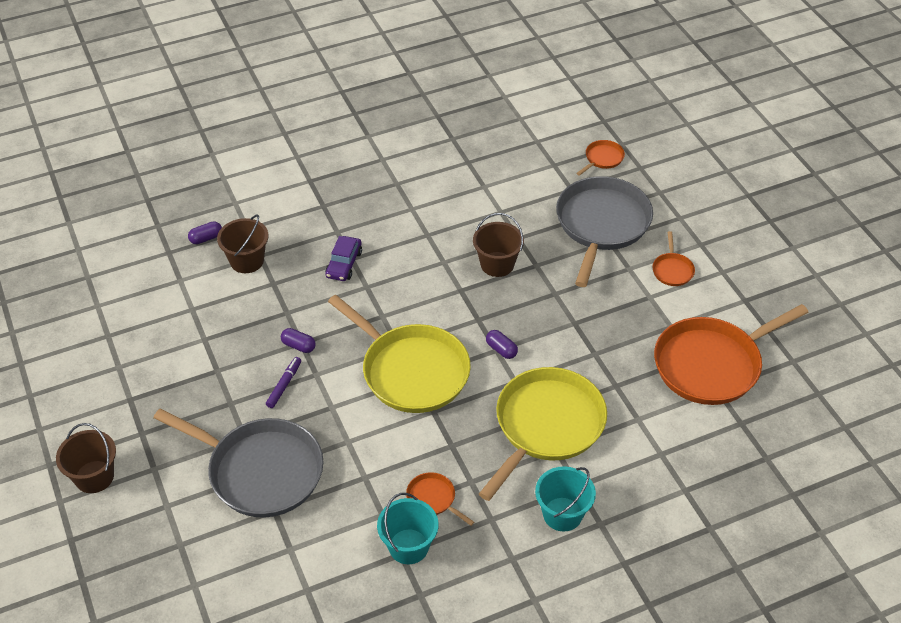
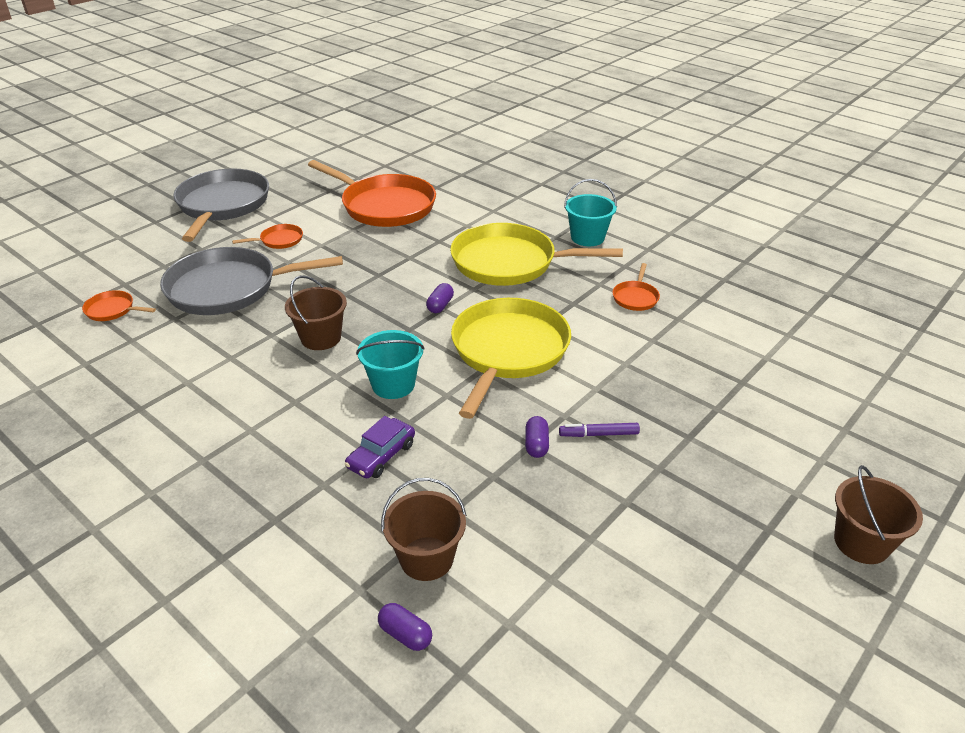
camera: 115 degrees left, 10 degrees down
grey pan [153,409,323,517] -> grey pan moved to [173,168,269,242]
purple car [325,236,362,281] -> purple car turned 135 degrees clockwise [345,416,415,478]
turquoise bucket [377,493,438,564] -> turquoise bucket moved to [356,330,425,399]

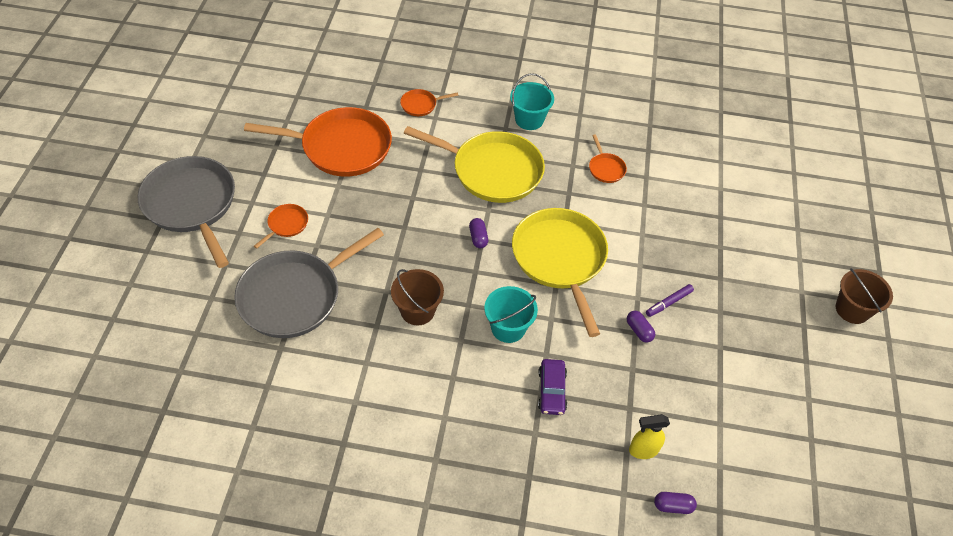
camera: 35 degrees left, 15 degrees up
orange pan [82,290,156,321] -> orange pan moved to [400,89,458,116]
brown bucket [381,478,467,581] -> yellow spray bottle [629,414,670,459]
yellow pan [450,223,623,286] -> yellow pan turned 135 degrees counterclockwise [404,126,545,203]

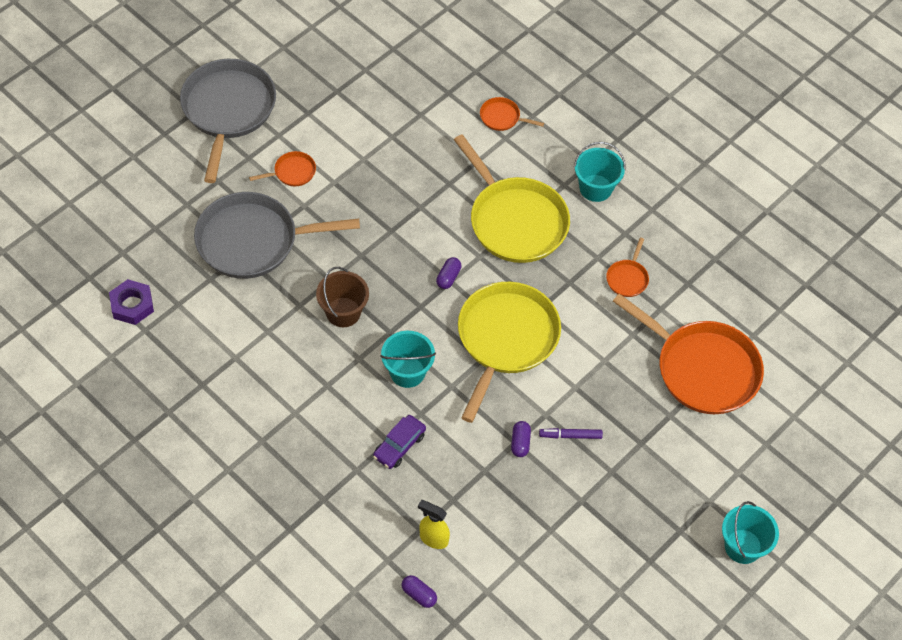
camera: 35 degrees right, 5 degrees up
orange pan [244,107,392,177] -> orange pan moved to [613,294,764,414]
brown bucket [836,268,893,324] -> turquoise bucket [722,501,779,564]
none -> purple nut [109,279,154,325]

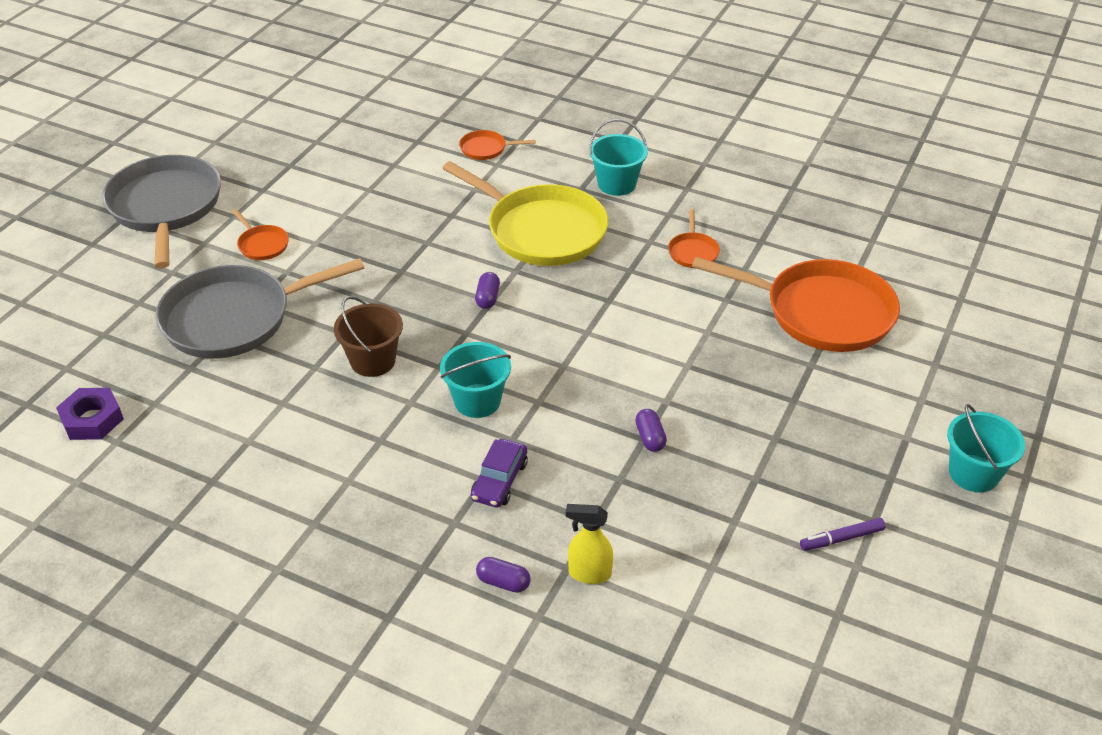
camera: 15 degrees left, 15 degrees down
orange pan [249,151,316,186] -> orange pan turned 90 degrees clockwise [232,209,289,260]
purple capsule [401,575,437,608] -> purple capsule moved to [476,557,531,593]
yellow pan [458,282,561,423] -> none
purple marker [539,428,603,439] -> purple marker moved to [800,518,885,551]

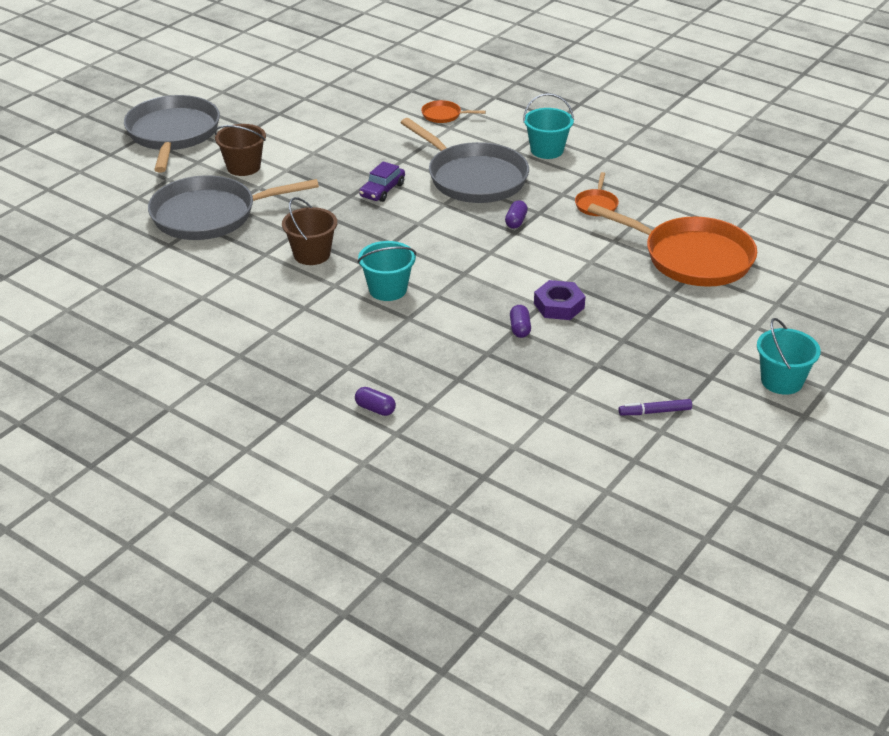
camera: 10 degrees right, 5 degrees down
purple nut [56,388,124,440] -> purple nut moved to [534,280,586,320]
orange pan [232,209,289,260] -> brown bucket [214,124,266,176]
yellow pan [442,161,608,266] -> grey pan [401,118,529,203]
purple car [471,439,528,508] -> purple car moved to [359,161,405,202]
purple capsule [475,272,500,309] -> purple capsule moved to [505,200,528,229]
yellow spray bottle [565,504,613,584] -> none

